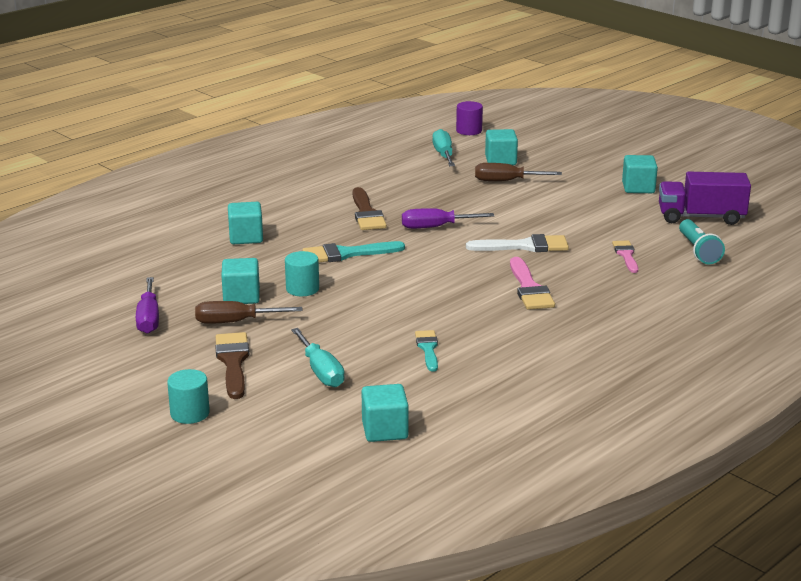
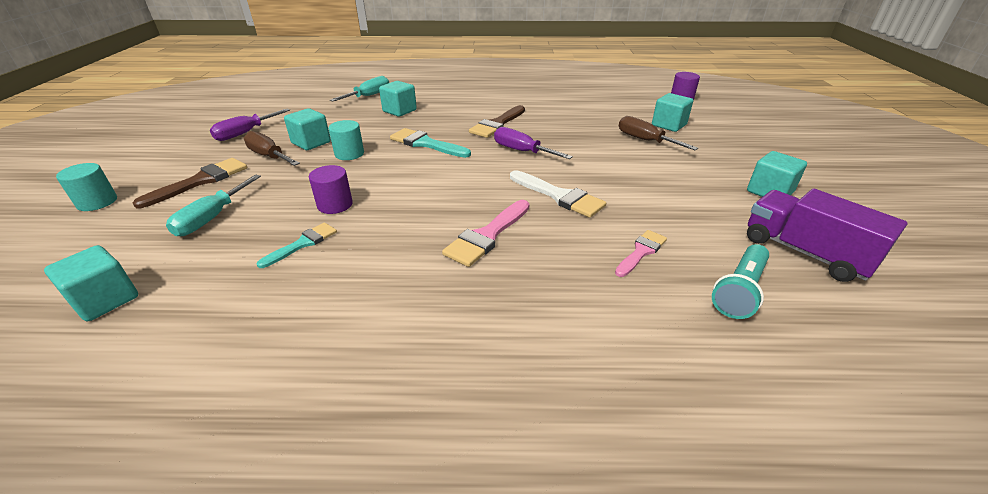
camera: 45 degrees right, 10 degrees up
turquoise screwdriver [432,129,455,166] -> turquoise screwdriver moved to [330,76,389,102]
none -> purple cylinder [309,165,353,214]

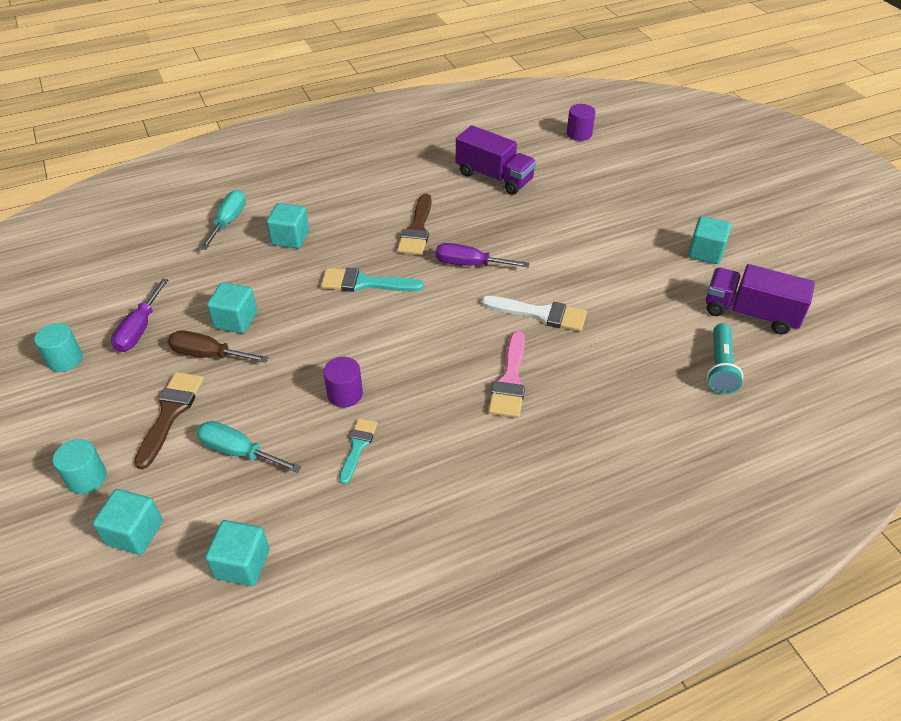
camera: 25 degrees left, 10 degrees up
turquoise screwdriver [166,174,261,236] -> turquoise screwdriver turned 120 degrees clockwise [196,421,301,473]
turquoise cylinder [328,120,364,160] -> turquoise cylinder moved to [34,323,83,372]
pink brush [615,230,667,277] -> none
brown screwdriver [619,116,698,150] -> none
turquoise cube [652,93,693,132] -> turquoise cube moved to [93,489,163,555]
none -> purple truck [456,125,536,195]

